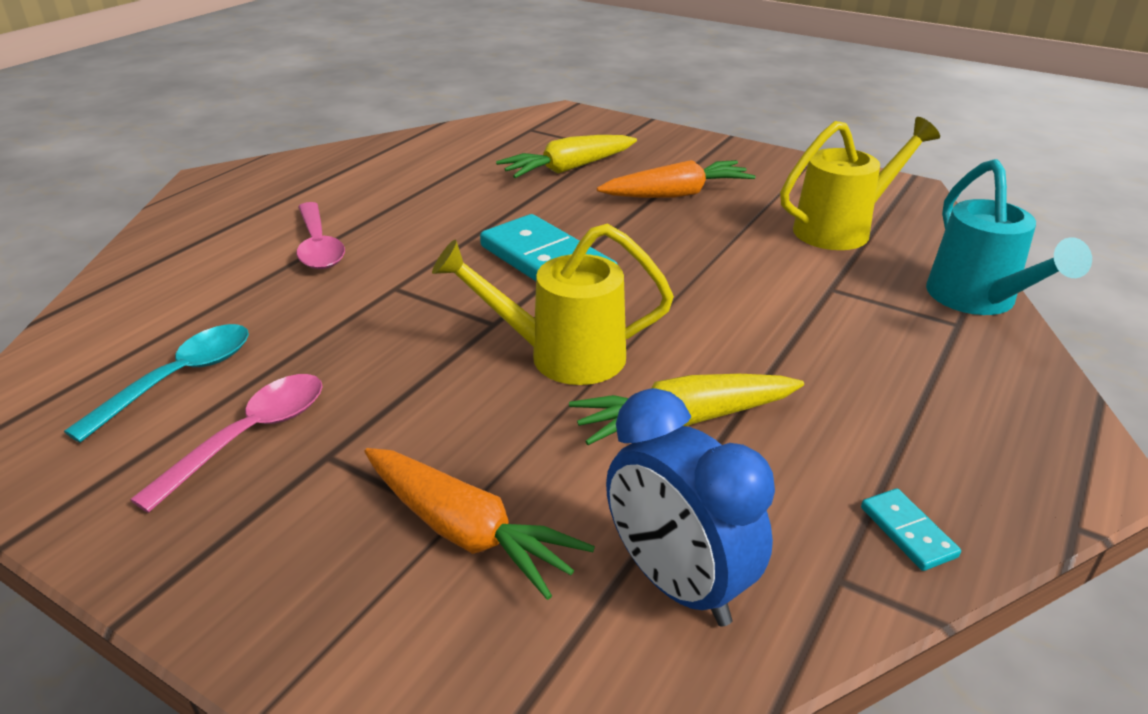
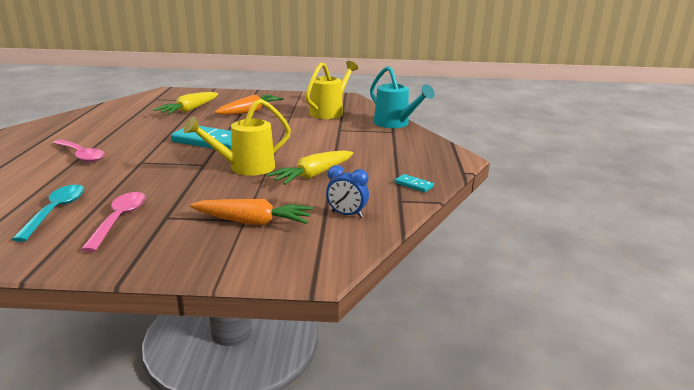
camera: 30 degrees left, 10 degrees down
blue clock [606,388,775,626] -> blue clock [326,165,369,218], size x0.61

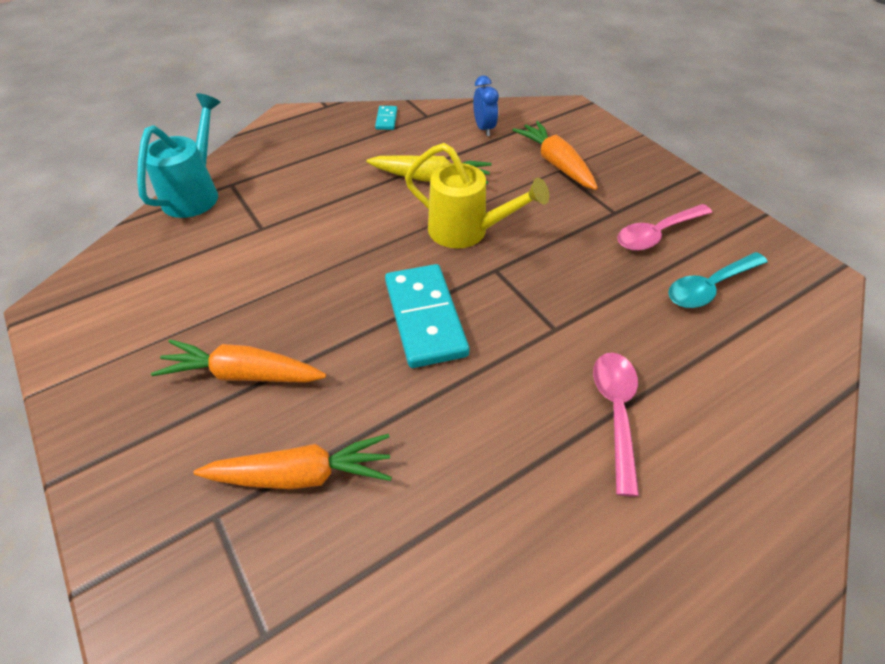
camera: 125 degrees left, 25 degrees up
yellow carrot [154,92,218,114] -> orange carrot [194,434,392,490]
yellow watering can [306,61,358,119] -> none

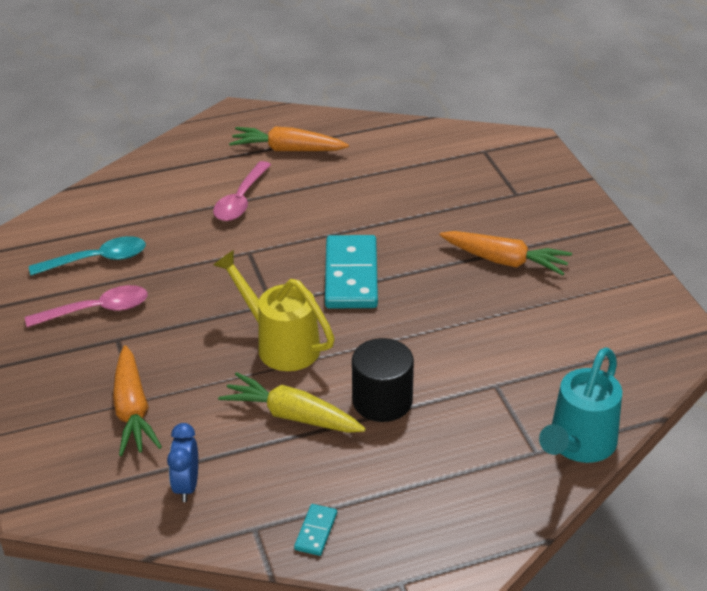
camera: 165 degrees left, 10 degrees down
orange carrot [194,434,392,490] -> orange carrot moved to [229,126,349,151]
none -> black cylinder [352,338,414,422]

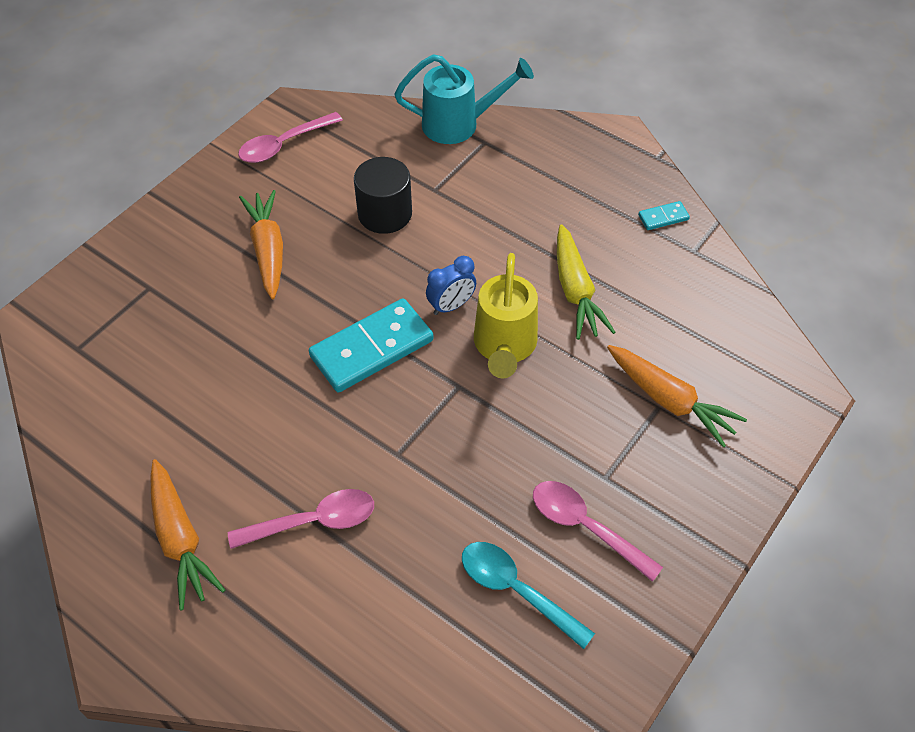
camera: 125 degrees left, 15 degrees up
orange carrot [113,345,162,456] -> orange carrot turned 90 degrees clockwise [607,345,747,448]
blue clock [167,423,198,502] -> blue clock moved to [426,256,476,315]
black cylinder [352,338,414,422] -> black cylinder moved to [354,157,412,234]
none -> pink spoon [238,112,343,163]

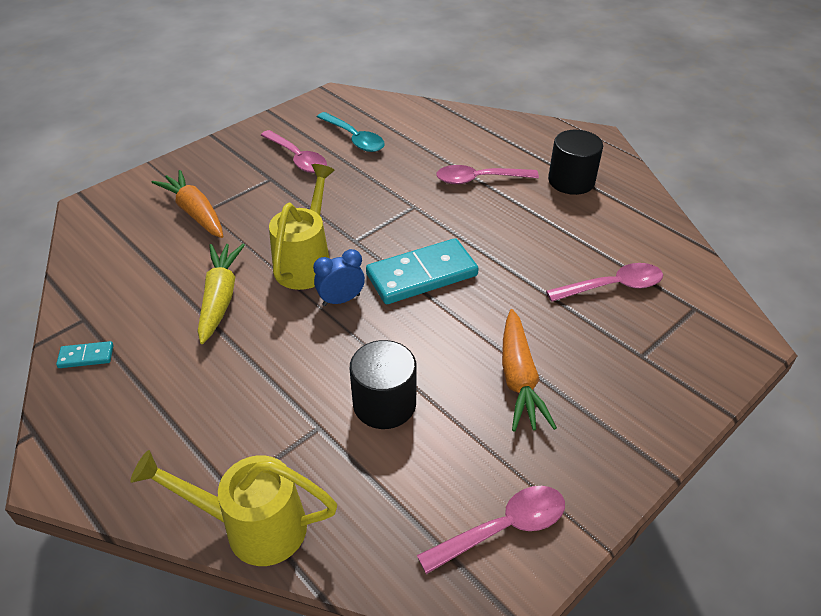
camera: 170 degrees left, 10 degrees down
orange carrot [150,459,225,610] -> black cylinder [548,130,603,195]
turquoise watering can [395,54,534,144] -> yellow watering can [130,450,337,566]
none -> pink spoon [546,263,663,302]

